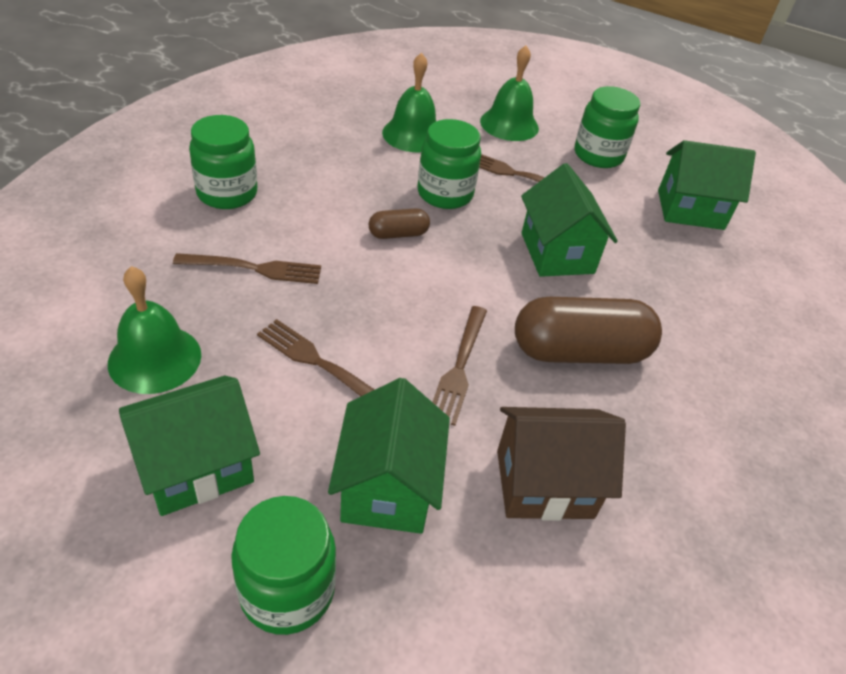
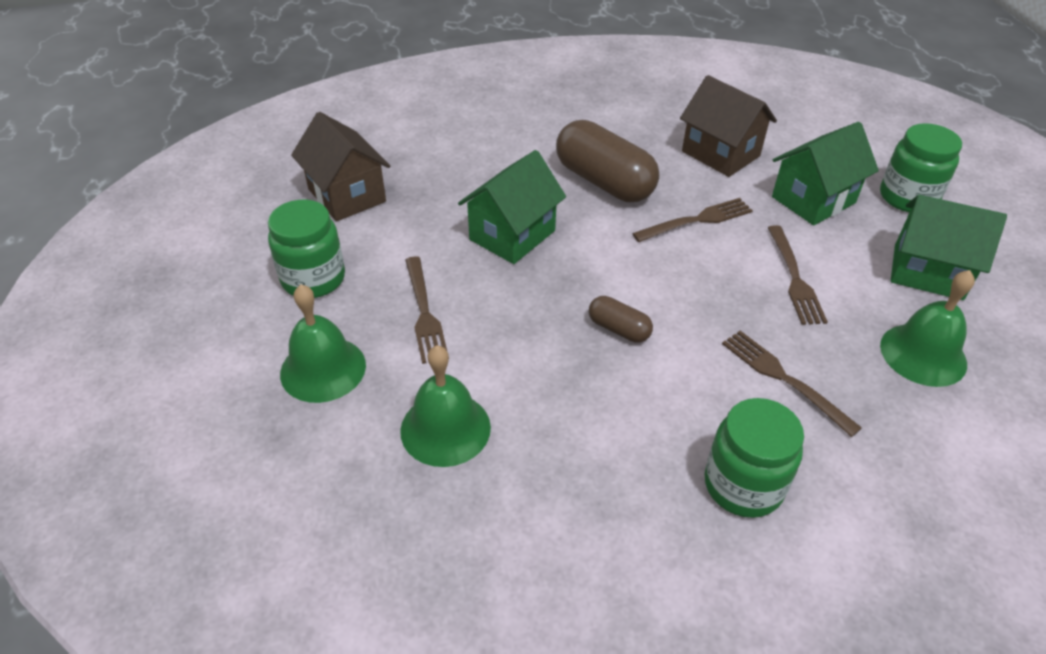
camera: 125 degrees left, 0 degrees up
green jar [418,119,481,209] -> none
green house [658,140,756,230] -> brown house [291,112,390,221]

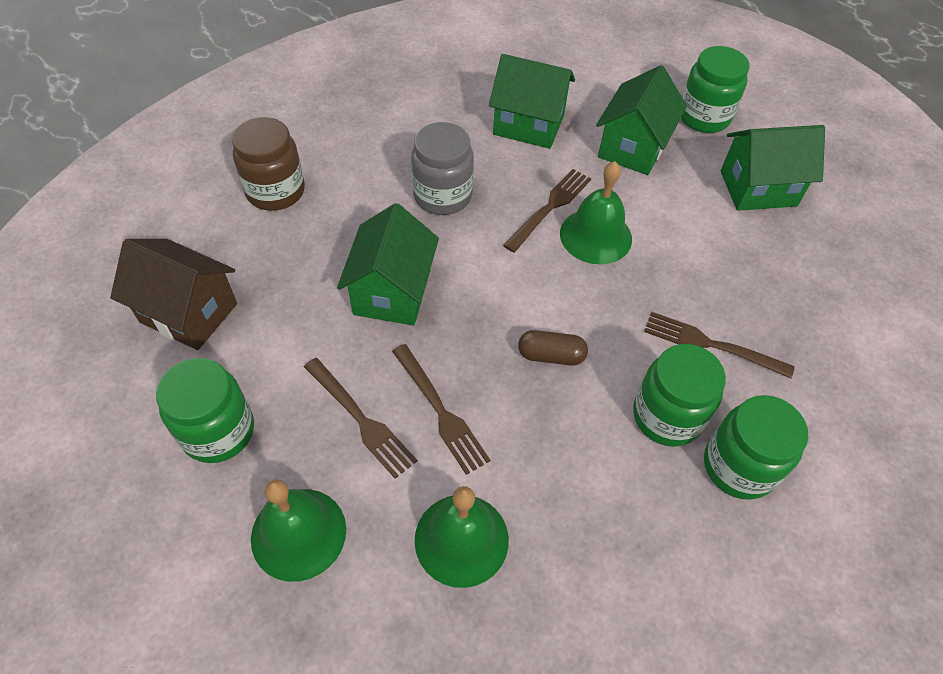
camera: 30 degrees left, 10 degrees up
brown capsule [556,120,659,202] -> grey jar [411,122,474,215]
brown house [680,75,777,177] -> green house [489,54,575,149]
brown fork [768,225,828,325] -> brown fork moved to [392,344,491,475]
green bell [880,270,975,387] -> green bell moved to [560,161,632,264]
none -> brown jar [232,117,305,211]
none -> green jar [633,344,726,447]

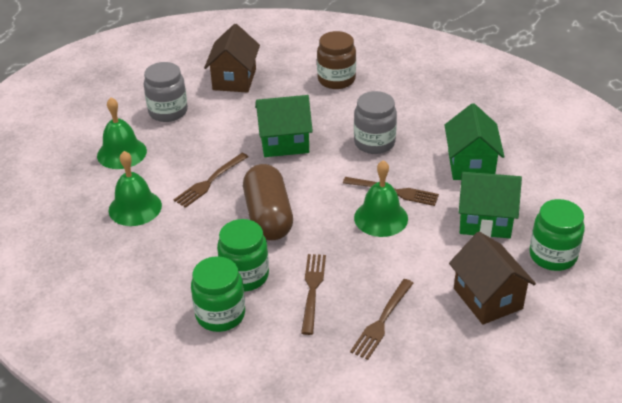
camera: 75 degrees right, 15 degrees down
green jar [156,358,254,463] -> grey jar [144,62,188,122]
brown fork [304,358,417,479] -> brown fork moved to [350,279,413,360]
brown capsule [518,330,588,366] -> brown capsule [243,164,293,240], size x2.06
green house [721,125,825,211] -> brown house [449,232,536,325]

